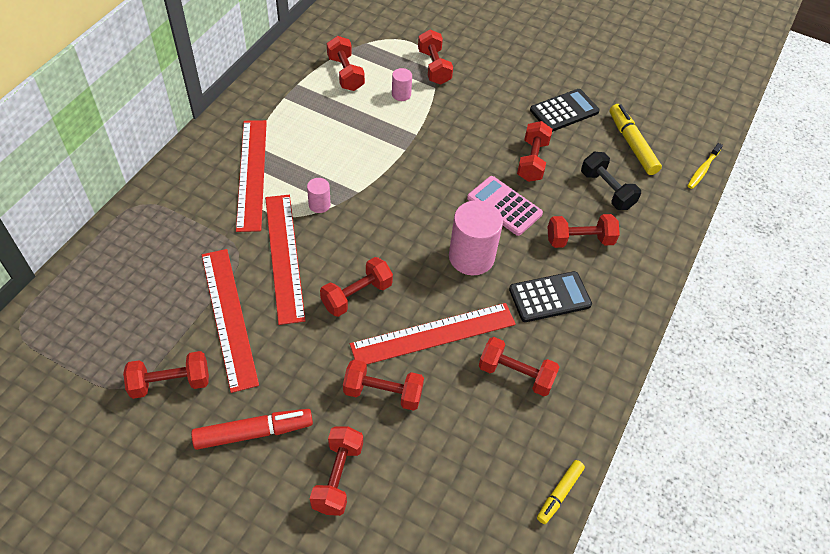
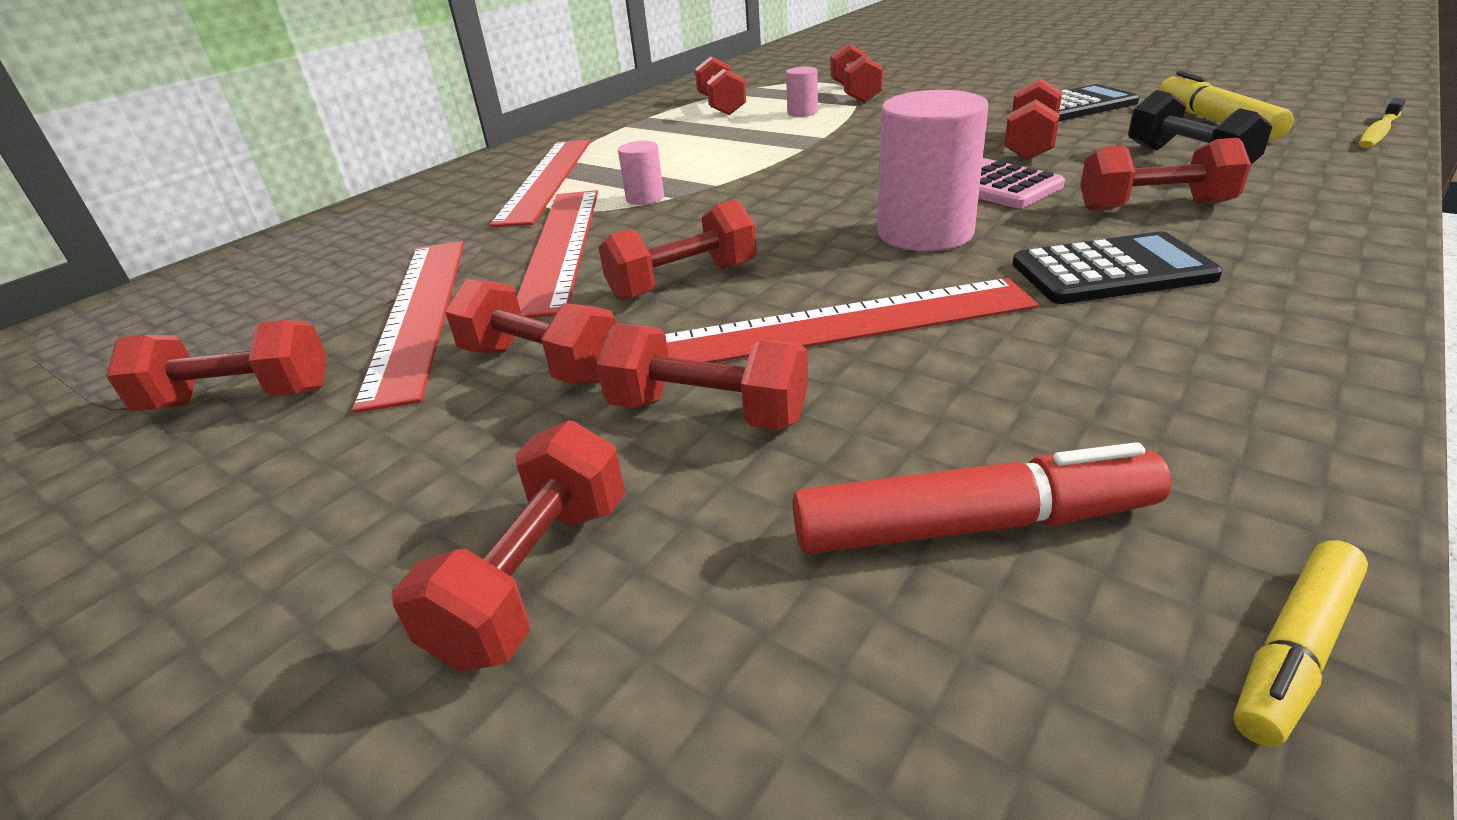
camera: 15 degrees right, 20 degrees down
red marker [191,409,313,450] -> red marker moved to [793,442,1171,554]
red dumbbell [479,337,559,396] -> red dumbbell moved to [445,278,616,384]

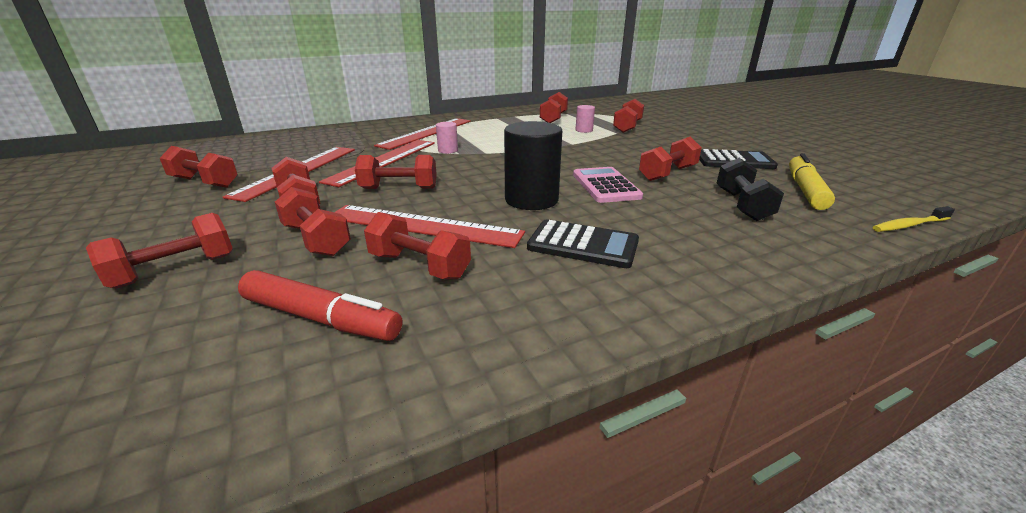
camera: 25 degrees right, 5 degrees down
pink cylinder [877,90,988,251] -> black cylinder [504,121,562,210]
red dumbbell [1080,138,1251,211] -> red dumbbell moved to [364,212,471,279]
yellow marker [1234,540,1368,747] -> none

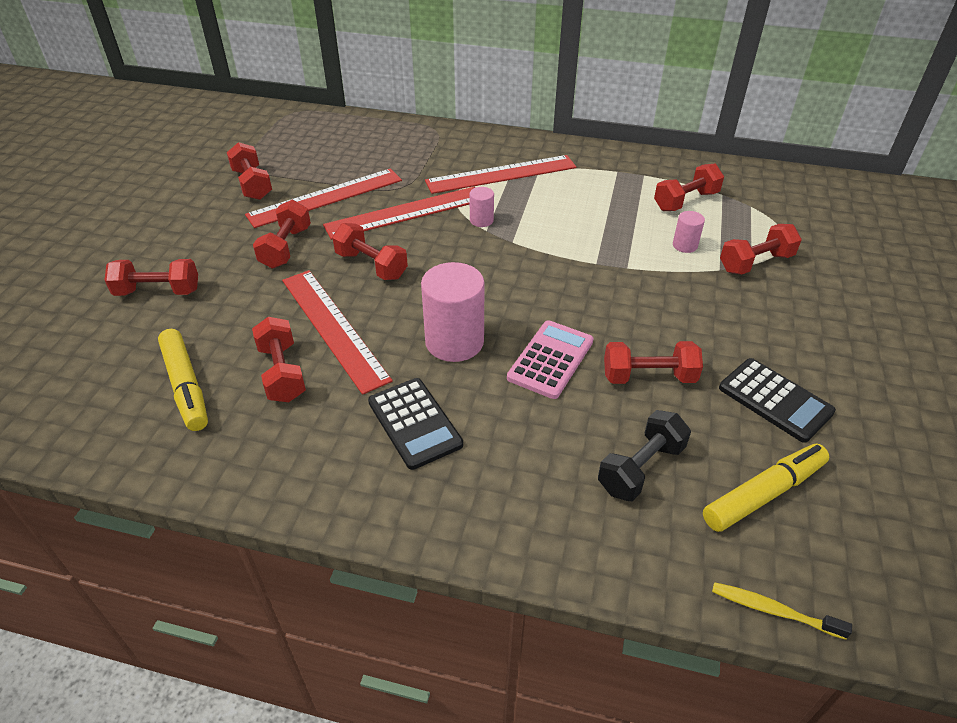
camera: 40 degrees right, 15 degrees up
red marker [238,270,402,341] -> yellow marker [158,329,208,431]
red dumbbell [275,187,351,256] -> none
black cylinder [504,121,562,210] -> pink cylinder [421,262,485,362]

